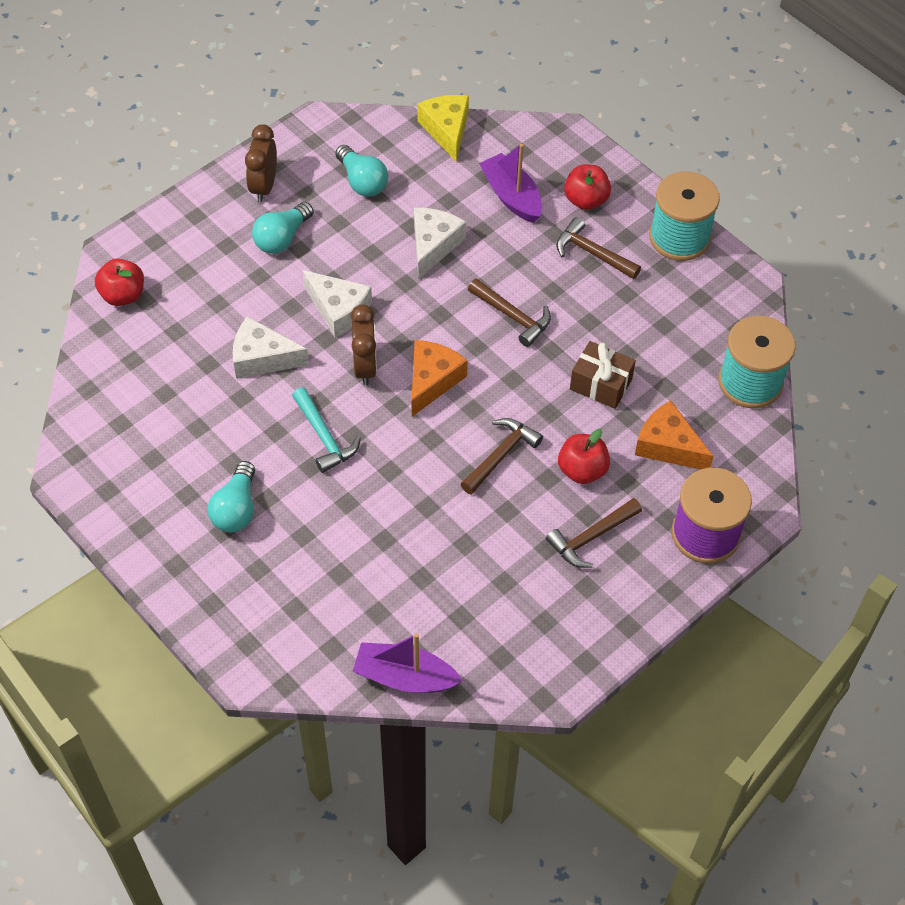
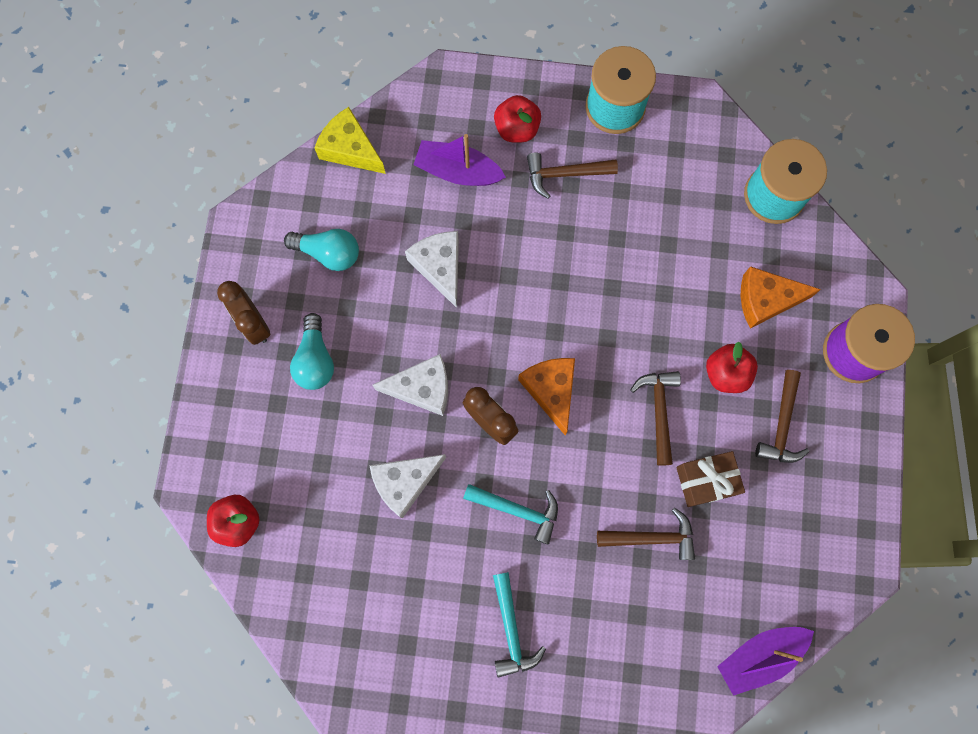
camera: 40 degrees left, 20 degrees up
turquoise light bulb [208,461,255,533] -> turquoise hammer [493,572,546,678]
brown hammer [468,279,551,347] -> brown hammer moved to [597,508,695,560]
brown gift [570,341,636,409] -> brown gift moved to [676,451,745,507]

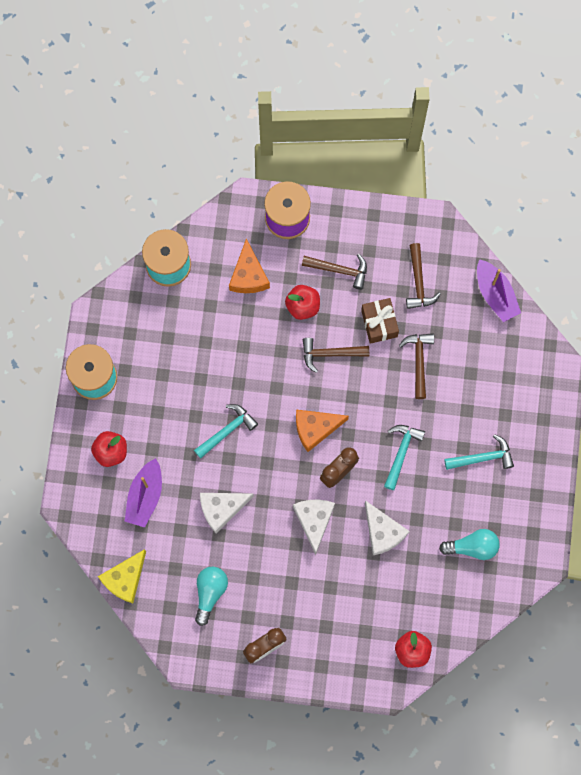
camera: 90 degrees left, 0 degrees up
turquoise light bulb [290,313,334,390] -> turquoise light bulb moved to [439,529,499,560]
brown hammer [527,153,618,199] -> brown hammer moved to [406,243,441,309]
none -> turquoise hammer [194,404,258,459]

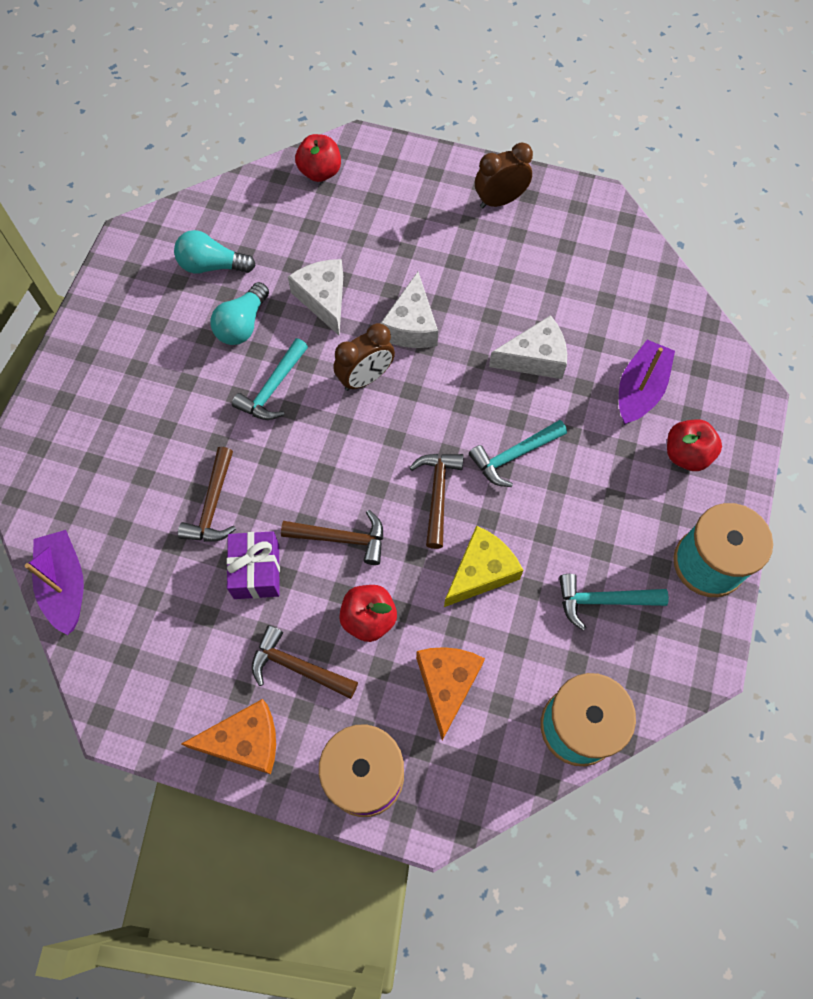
camera: 170 degrees left, 10 degrees down
yellow cheese [98,549,146,603] -> yellow cheese moved to [444,525,523,607]
turquoise light bulb [195,566,228,626] -> turquoise light bulb moved to [210,282,269,345]
orange cheese [296,410,349,452] -> orange cheese moved to [181,699,276,774]
brown gift [361,298,399,344] -> purple gift [226,531,280,599]
brown hammer [406,243,441,309] -> brown hammer moved to [409,454,464,549]
turquoise hammer [444,434,514,470] -> turquoise hammer moved to [559,574,669,631]

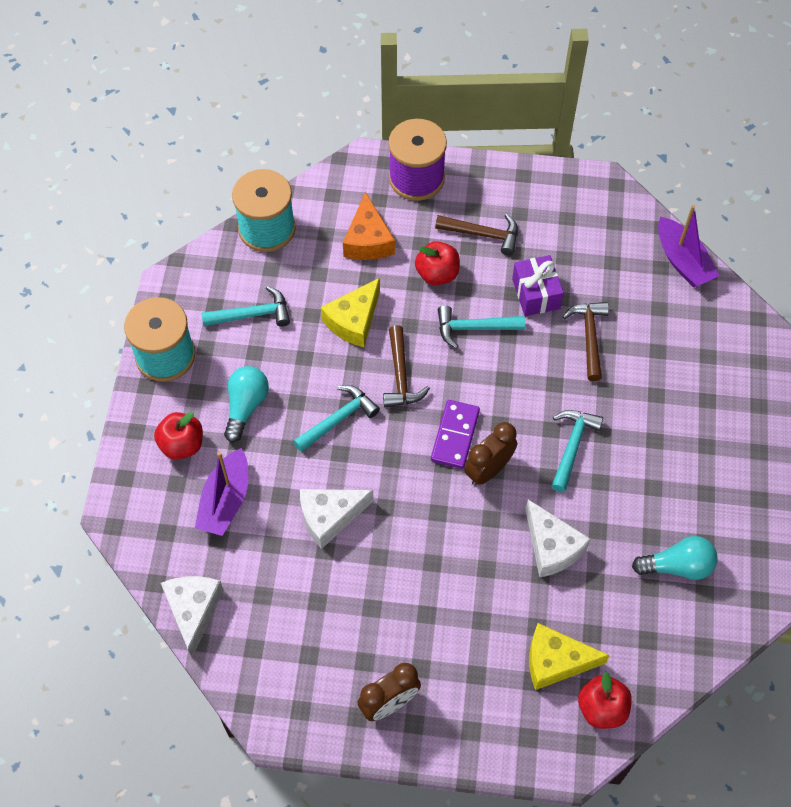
camera: 170 degrees right, 5 degrees down
orange cheese [181,699,276,774] -> none
turquoise light bulb [210,282,269,345] -> turquoise light bulb moved to [224,366,269,442]
brown hammer [281,510,383,565] -> turquoise hammer [438,305,525,349]
white cheese [380,272,438,348] -> white cheese moved to [161,576,224,657]
none -> purple domino [431,400,480,469]
none -> yellow cheese [529,623,610,690]

